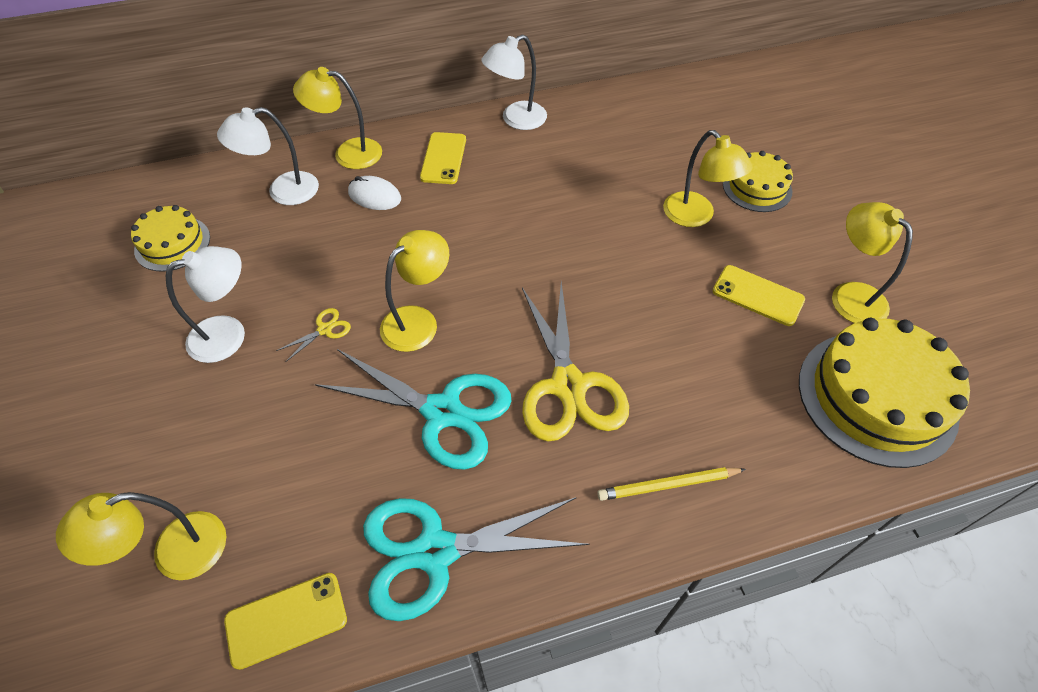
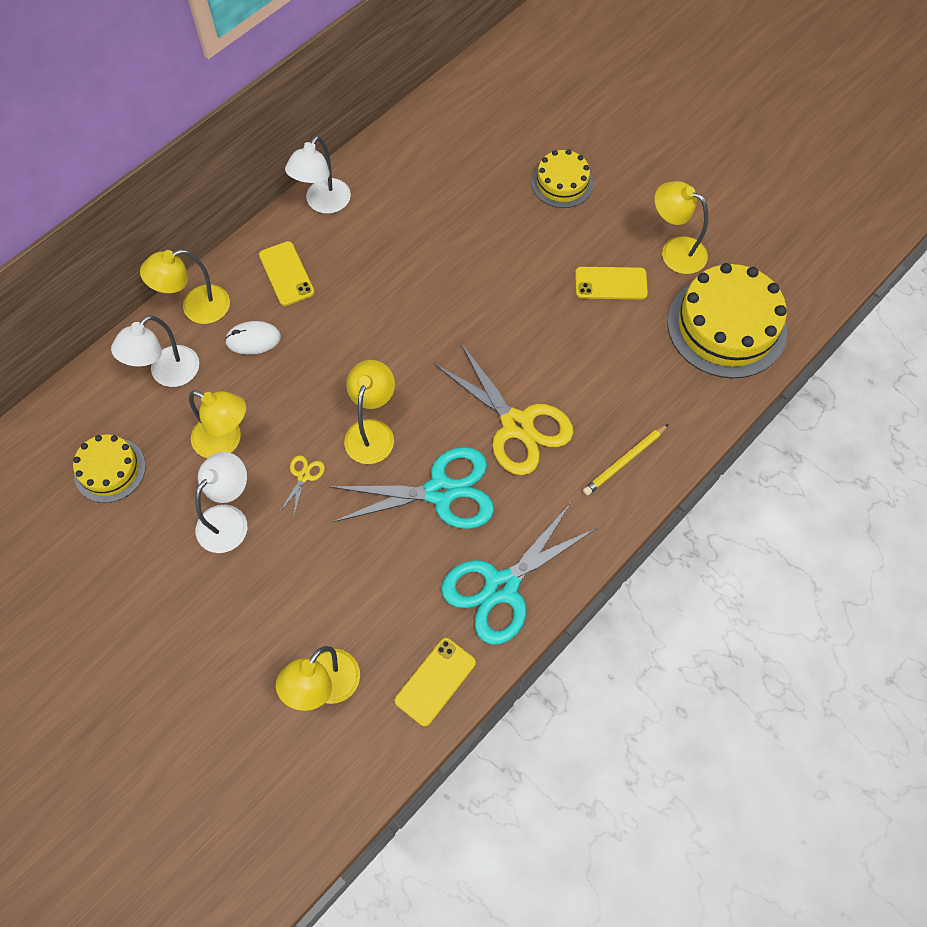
camera: 30 degrees left, 10 degrees up
yellow lamp [663,130,753,227] -> yellow lamp moved to [189,390,246,458]

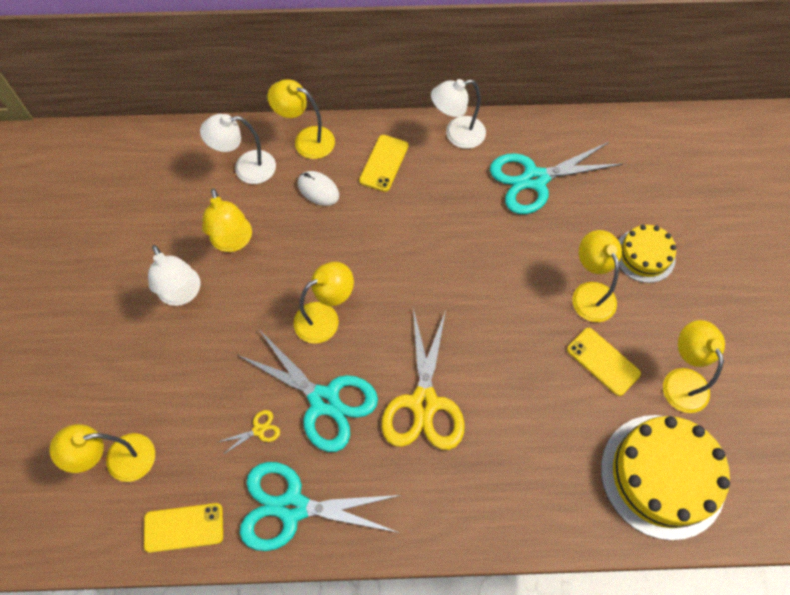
camera: 45 degrees right, 0 degrees up
yellow cake [73,434,146,503] -> none
white lamp [195,452,247,553] -> white lamp turned 75 degrees clockwise [148,245,200,306]
yellow scissors [280,455,325,515] -> yellow scissors moved to [218,410,280,454]
yellow pencil [583,424,669,496] -> none
none -> turquoise scissors [490,141,623,214]
none -> yellow lamp [572,230,622,322]

